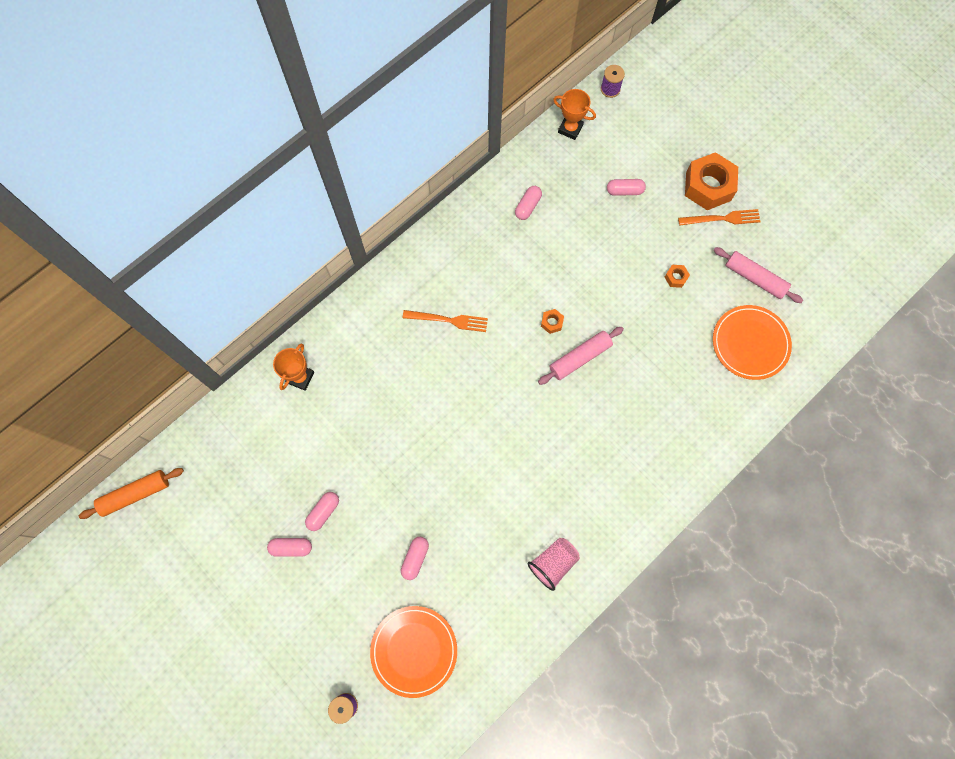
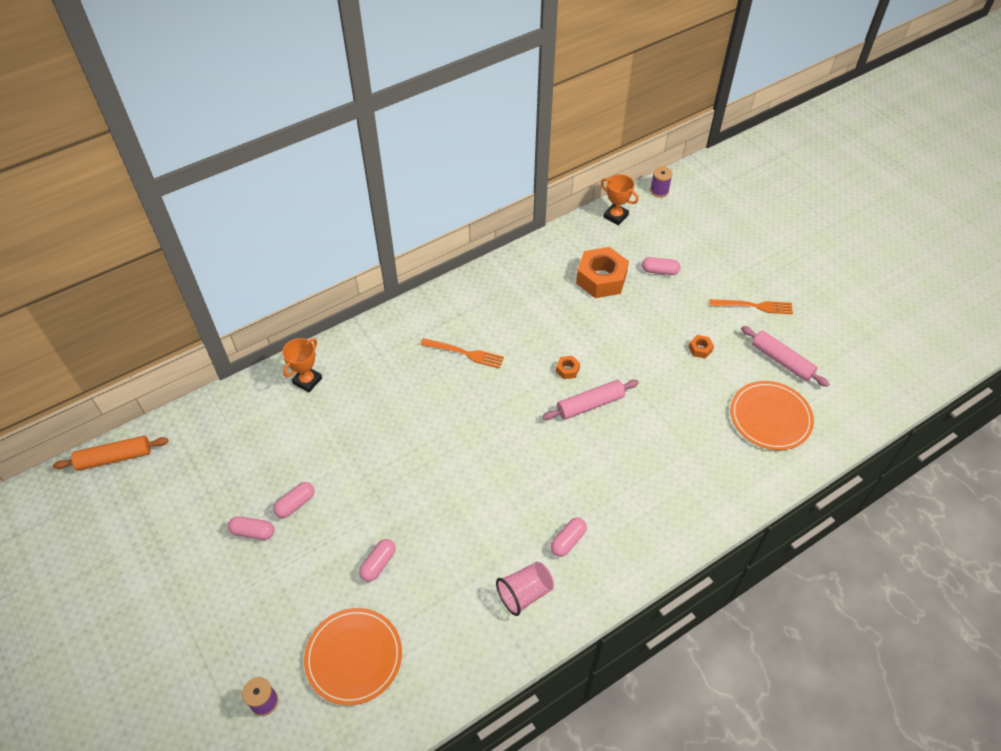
camera: 10 degrees right, 20 degrees down
pink capsule [515,186,542,220] -> pink capsule moved to [551,518,587,557]
orange nut [685,152,738,210] -> orange nut moved to [576,247,629,298]

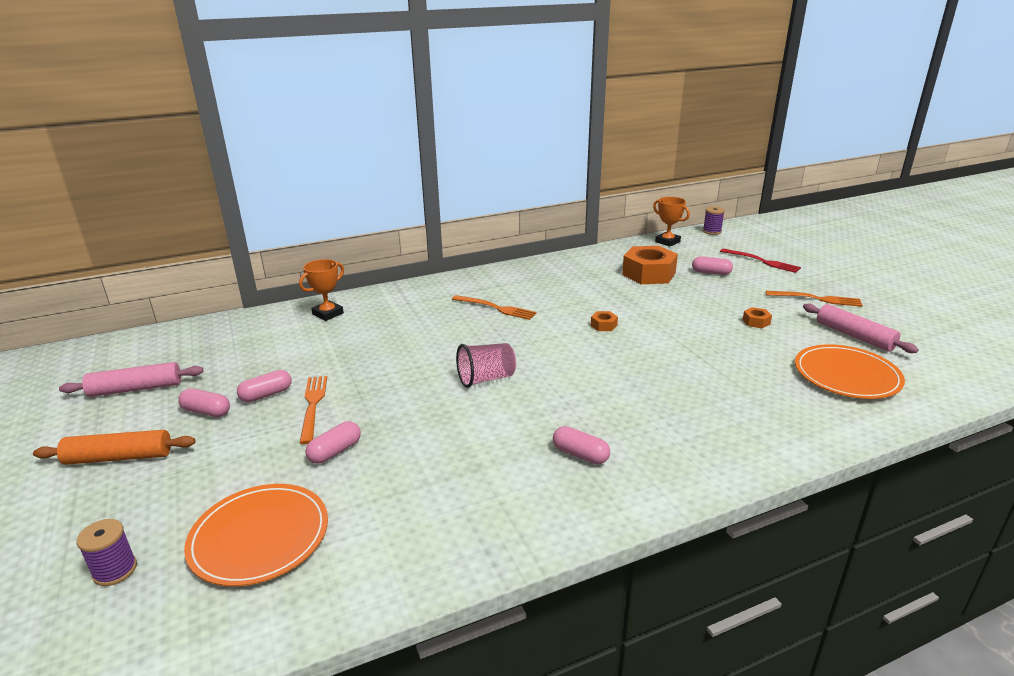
camera: 10 degrees right, 25 degrees down
orange rolling pin [53,436,169,471] -> orange rolling pin moved to [33,430,195,465]
pink cup [496,562,554,616] -> pink cup moved to [456,343,516,388]
pink rolling pin [542,380,639,420] -> pink rolling pin moved to [59,362,203,397]
pink capsule [551,518,587,557] -> pink capsule turned 75 degrees clockwise [553,426,610,464]
none -> orange fork [300,376,327,444]
none -> red fork [720,248,801,273]

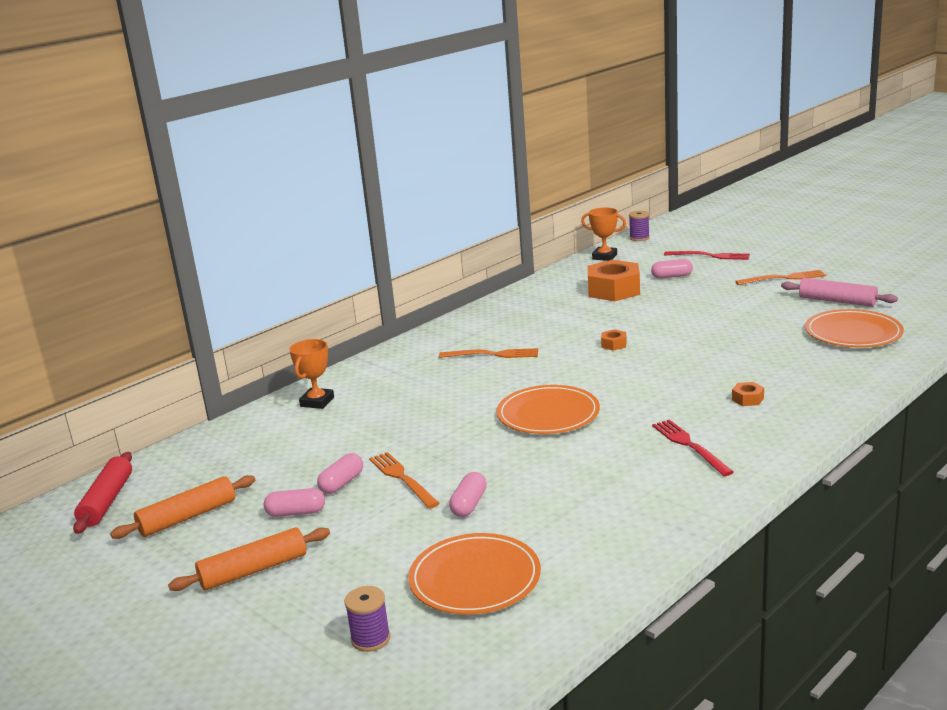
camera: 20 degrees left, 5 degrees down
pink rolling pin [59,362,203,397] -> orange rolling pin [110,475,255,539]
pink cup [456,343,516,388] -> orange plate [497,385,600,434]
pink capsule [553,426,610,464] -> red fork [652,419,734,476]
orange nut [742,307,772,328] -> orange nut moved to [732,382,764,406]
none -> red rolling pin [73,452,132,534]

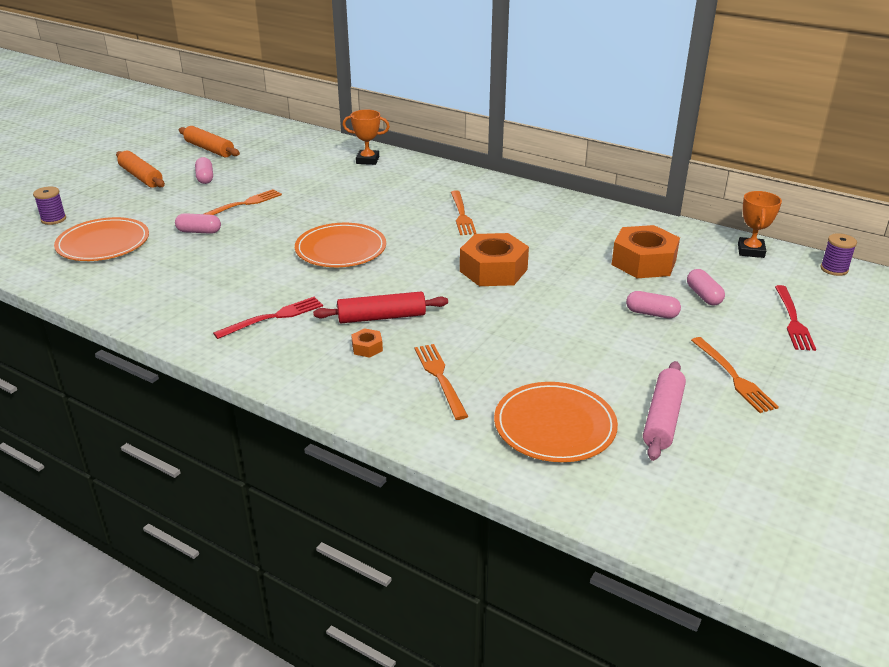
camera: 75 degrees right, 10 degrees up
red rolling pin [73,452,132,534] -> red rolling pin moved to [313,292,448,323]
pink capsule [317,453,363,494] -> pink capsule moved to [626,291,681,319]
orange nut [601,329,627,351] -> orange nut [460,233,529,286], size x2.35
none -> orange fork [414,344,468,420]

